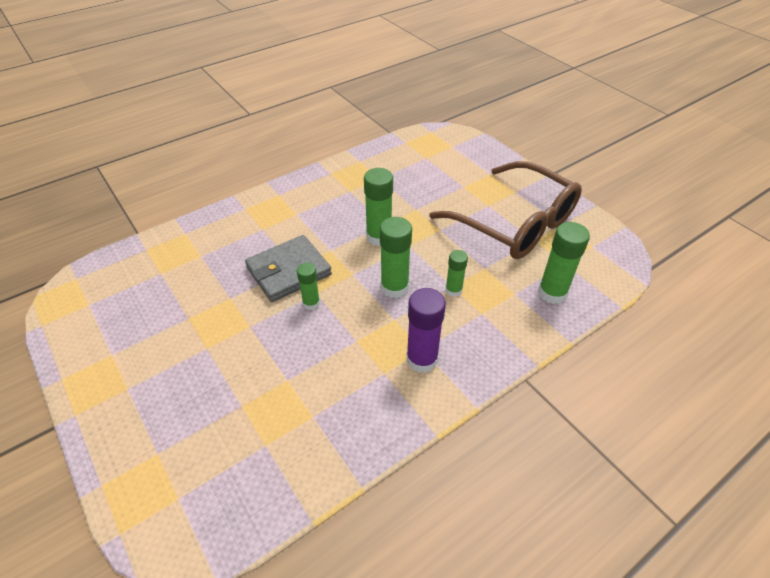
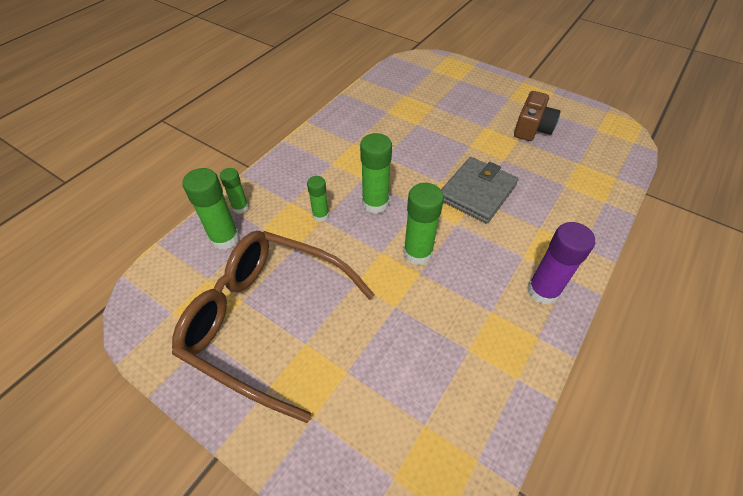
camera: 160 degrees right, 5 degrees up
green glue stick [297,263,320,310] -> green glue stick moved to [220,168,249,214]
purple glue stick [407,288,446,373] -> purple glue stick moved to [527,222,595,305]
none -> brown camera [514,91,561,141]

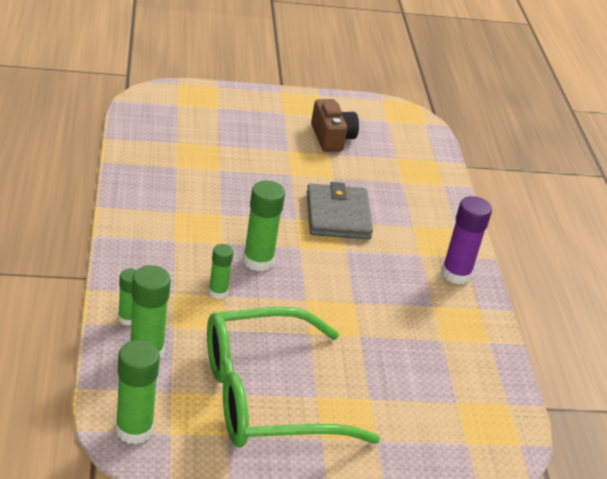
camera: 45 degrees left, 15 degrees down
brown glasses [172,231,375,423] -> green glasses [207,307,380,448]
green glue stick [403,183,444,265] -> green glue stick moved to [115,340,160,444]

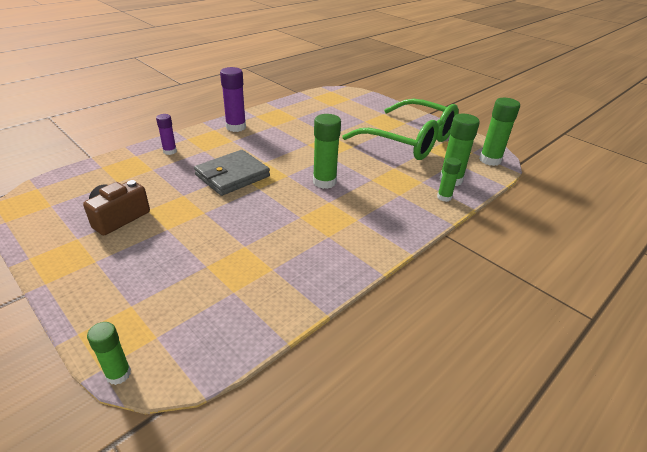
camera: 125 degrees left, 0 degrees up
green glue stick [209,244,233,299] -> green glue stick moved to [87,322,131,385]
none -> purple glue stick [156,114,177,155]

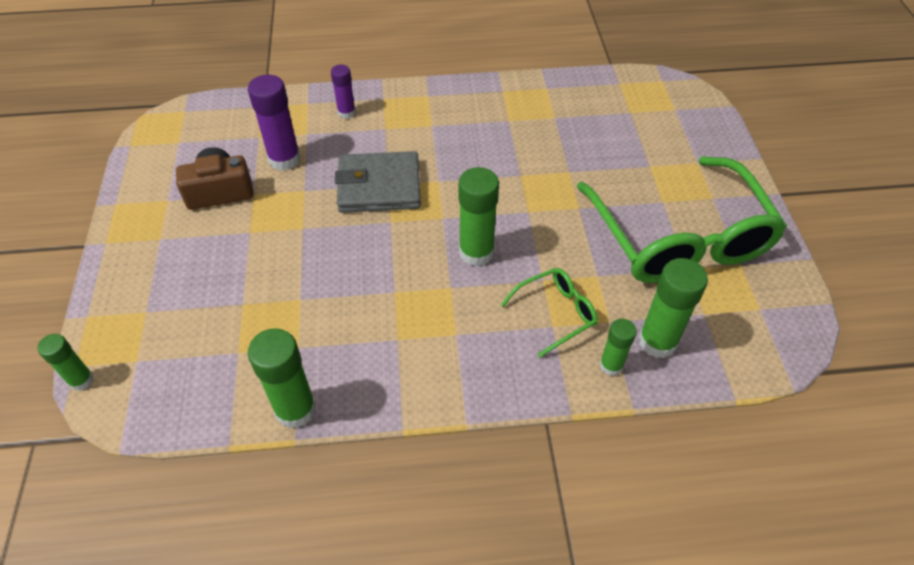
camera: 40 degrees right, 15 degrees up
purple glue stick [220,67,246,132] -> purple glue stick moved to [248,75,301,171]
green glue stick [479,98,520,166] -> green glue stick moved to [248,328,316,428]
none -> green glasses [501,268,598,358]

